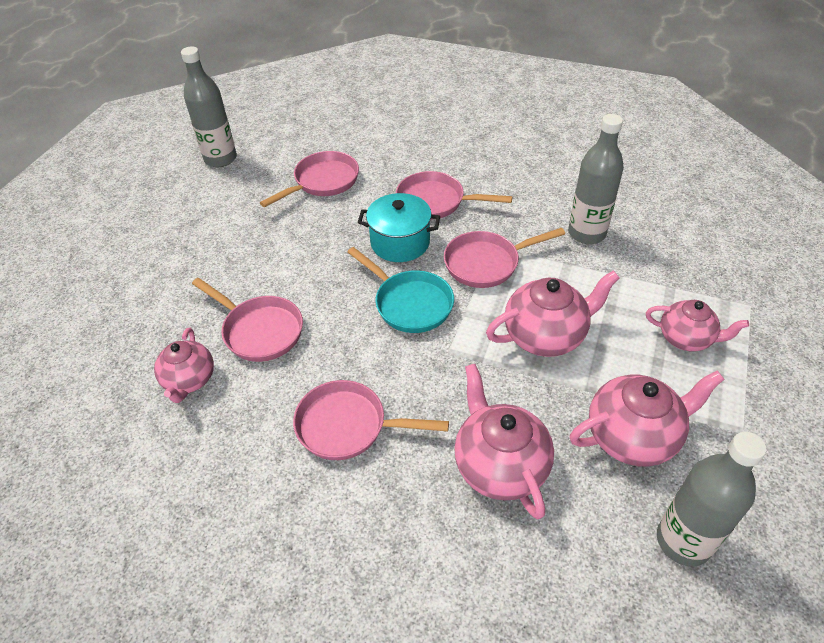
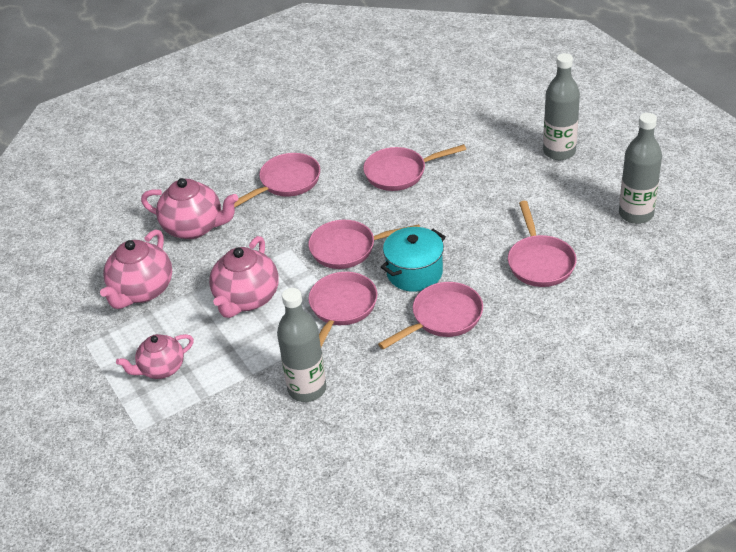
camera: 130 degrees right, 5 degrees down
pink teapot [154,328,214,403] -> none
turquoise pan [347,247,454,333] -> pink pan [308,220,420,269]
grey bottle [657,432,767,566] -> grey bottle moved to [543,53,580,160]

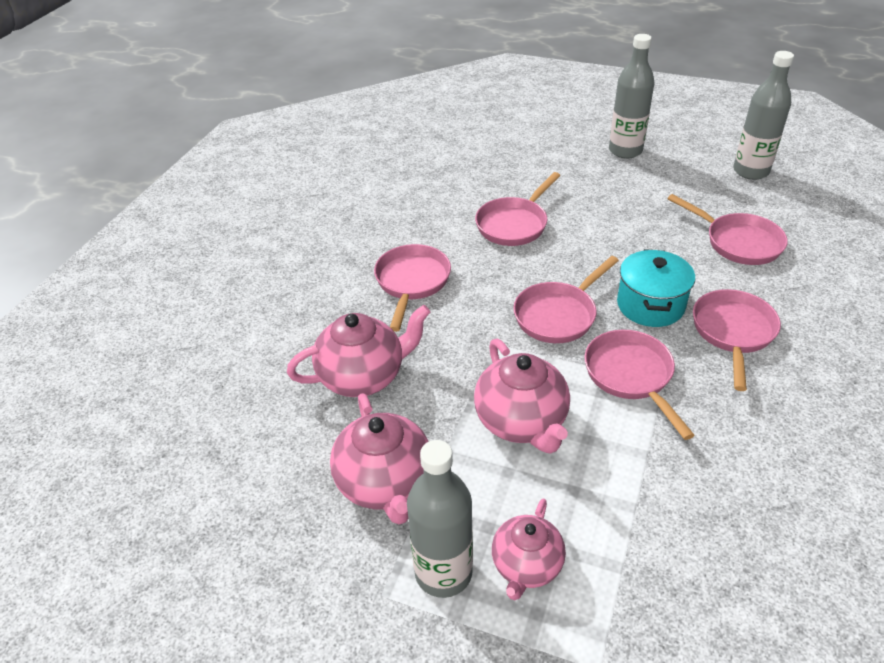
camera: 40 degrees left, 0 degrees up
grey bottle [277,288,327,402] -> grey bottle moved to [407,440,473,598]

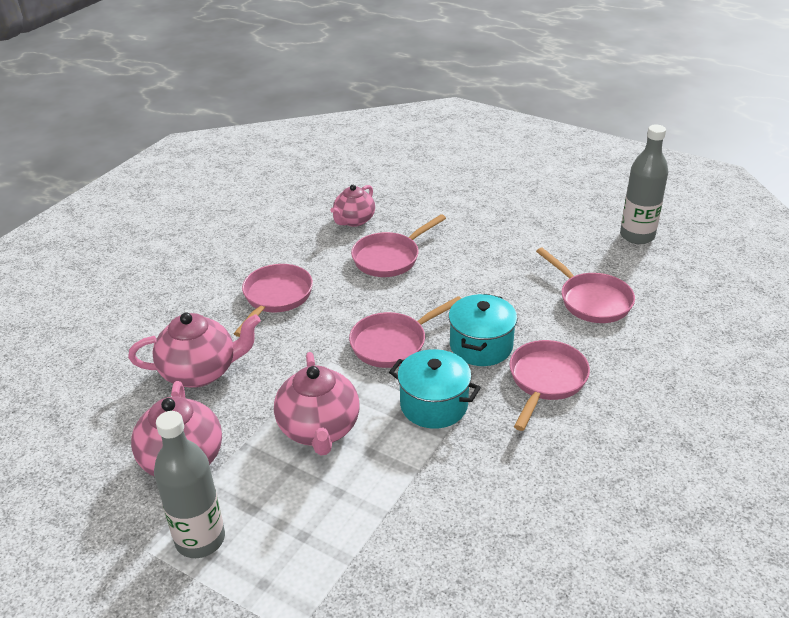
camera: 10 degrees right, 5 degrees down
pink teapot [492,499,566,600] -> pink teapot moved to [330,185,375,227]
pink pan [585,330,695,440] -> turquoise pot [389,349,481,429]
grey bottle [609,34,655,159] -> none

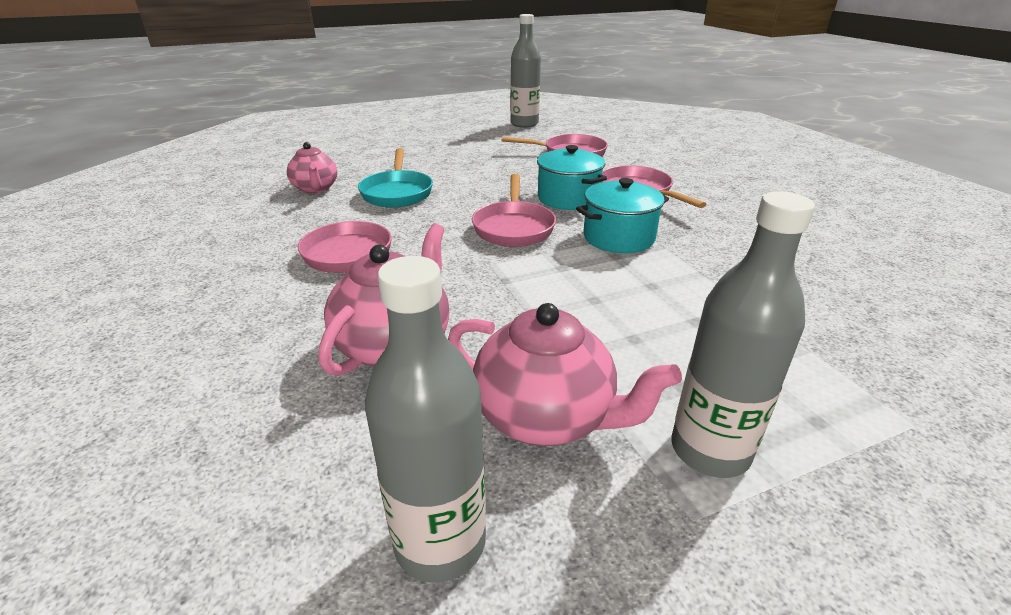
camera: 55 degrees left, 5 degrees down
pink teapot [274,352,360,456] -> none
pink pan [351,214,446,277] -> turquoise pan [358,148,433,208]
none -> grey bottle [365,256,486,583]

